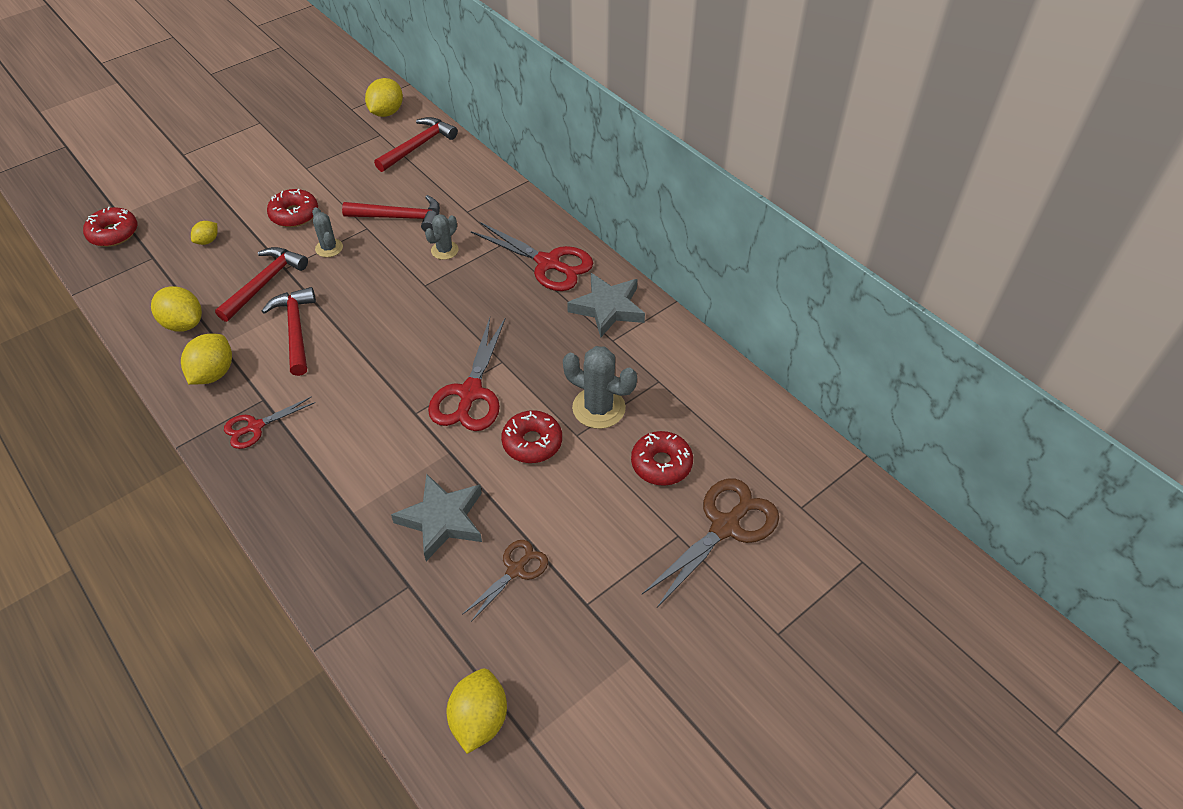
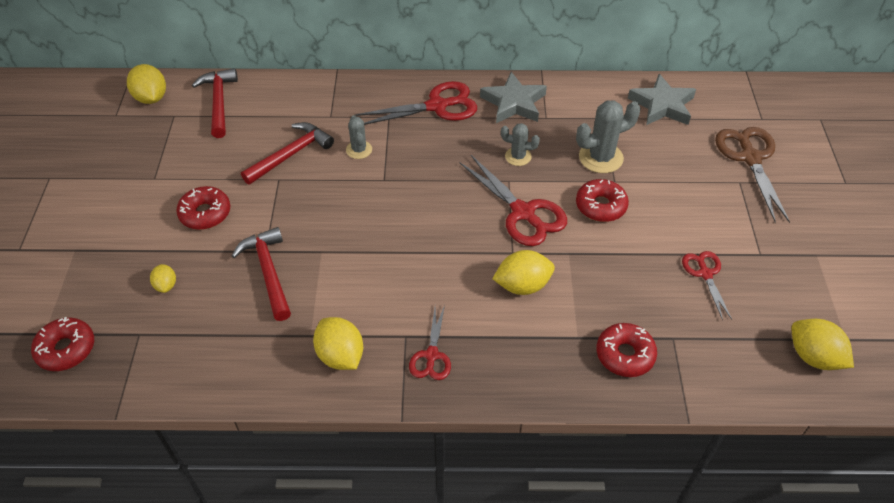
camera: 50 degrees left, 0 degrees up
yellow lemon [151,286,202,331] -> yellow lemon moved to [492,250,555,295]
red hammer [262,287,316,376] -> none
grey cactus [312,207,343,257] -> grey cactus moved to [501,123,540,166]
grey star [391,474,482,561] -> grey star moved to [628,74,696,125]
brown scissors [462,540,548,622] -> red scissors [682,251,732,320]
red donut [631,431,693,486] -> red donut moved to [596,323,657,377]

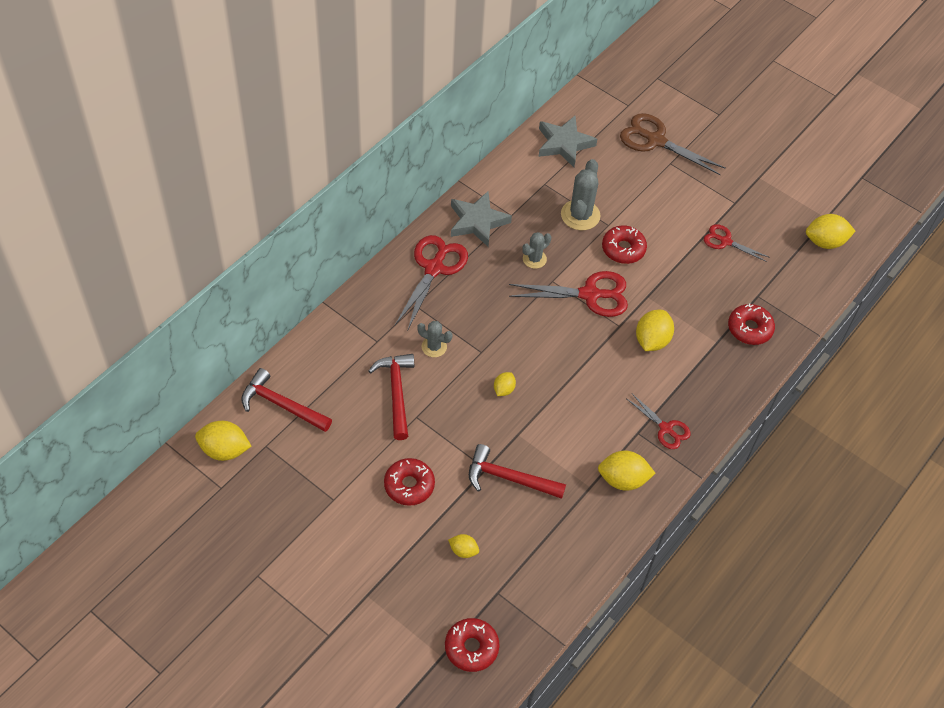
camera: 55 degrees left, 5 degrees up
none -> yellow lemon [494,372,516,396]

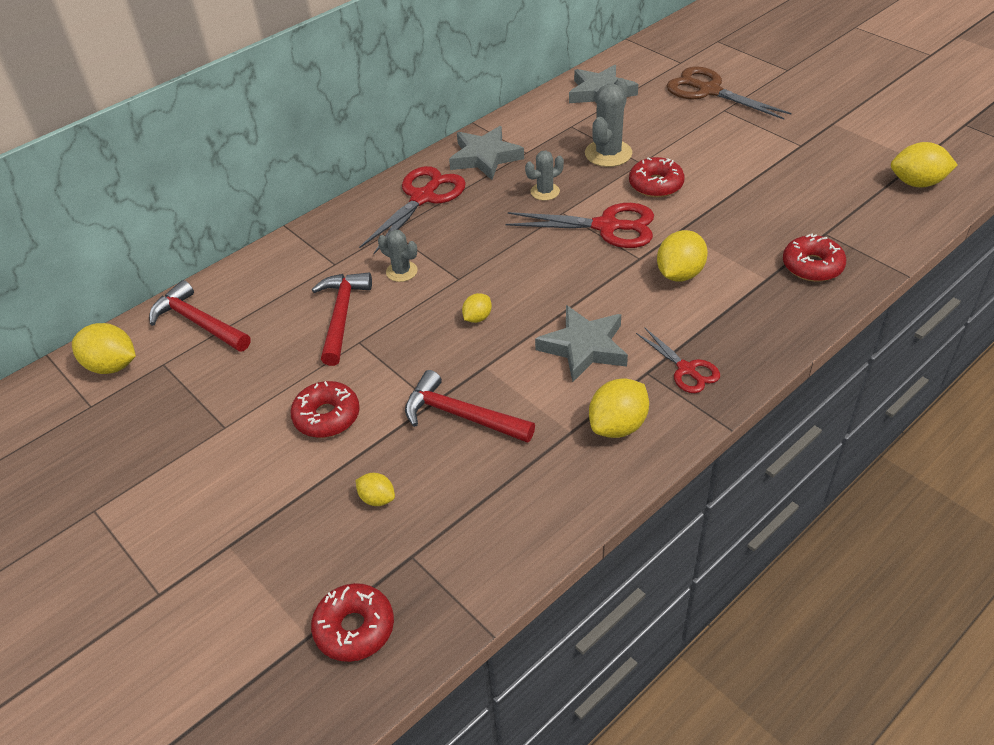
camera: 15 degrees right, 10 degrees down
yellow lemon [598,451,656,491] -> yellow lemon turned 60 degrees counterclockwise [589,378,649,438]
red scissors [704,224,770,262] -> none
none -> grey star [535,305,628,382]

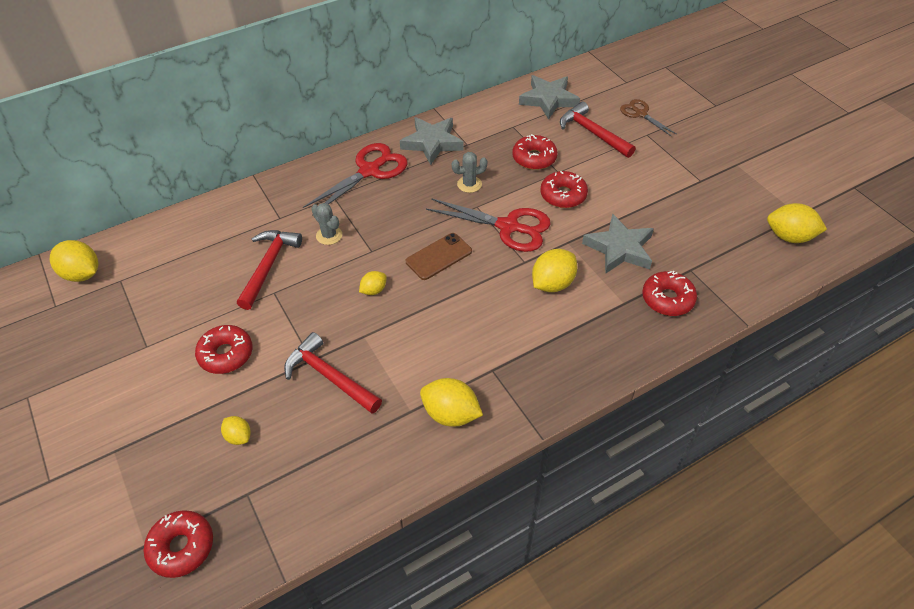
camera: 10 degrees right, 5 degrees up
red hammer [149,280,251,352] -> red hammer moved to [560,101,636,158]
grey star [535,305,628,382] -> grey star moved to [582,213,654,274]
grey cactus [585,78,632,167] -> red donut [512,134,558,170]
yellow lemon [589,378,649,438] -> yellow lemon turned 60 degrees clockwise [420,378,483,427]
red scissors [636,327,720,393] -> none
brown scissors [667,66,792,120] -> brown scissors [620,99,677,137], size x0.58
none -> brown phone [406,233,472,280]

